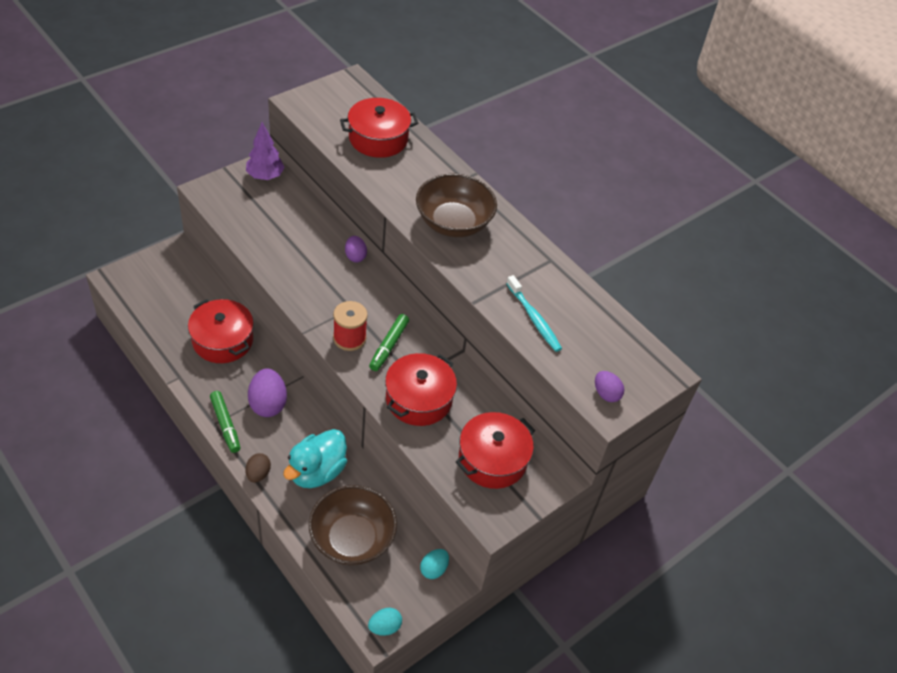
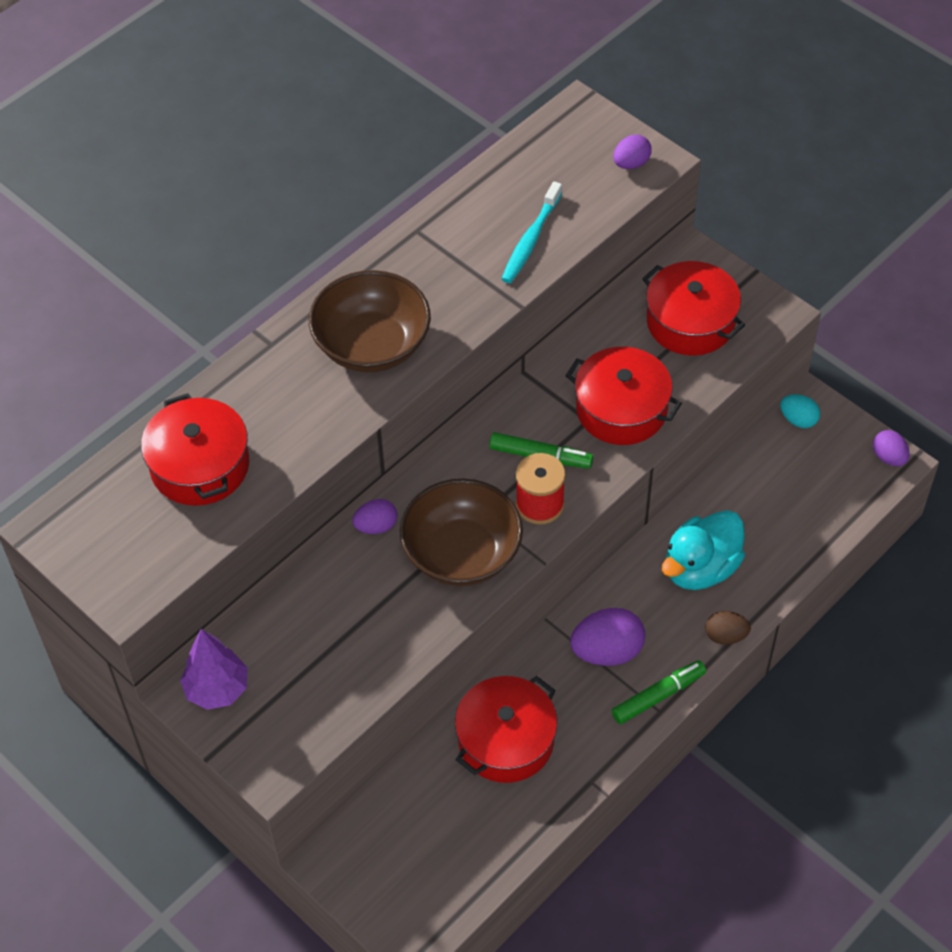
camera: 90 degrees left, 5 degrees up
turquoise duck [283,429,347,488] -> turquoise duck turned 105 degrees clockwise [662,510,745,590]
brown bowl [309,485,397,566] -> brown bowl moved to [400,479,523,586]
turquoise egg [368,608,402,636] -> purple egg [873,430,910,466]
turquoise toothbrush [506,275,562,352] -> turquoise toothbrush turned 150 degrees clockwise [502,181,562,283]

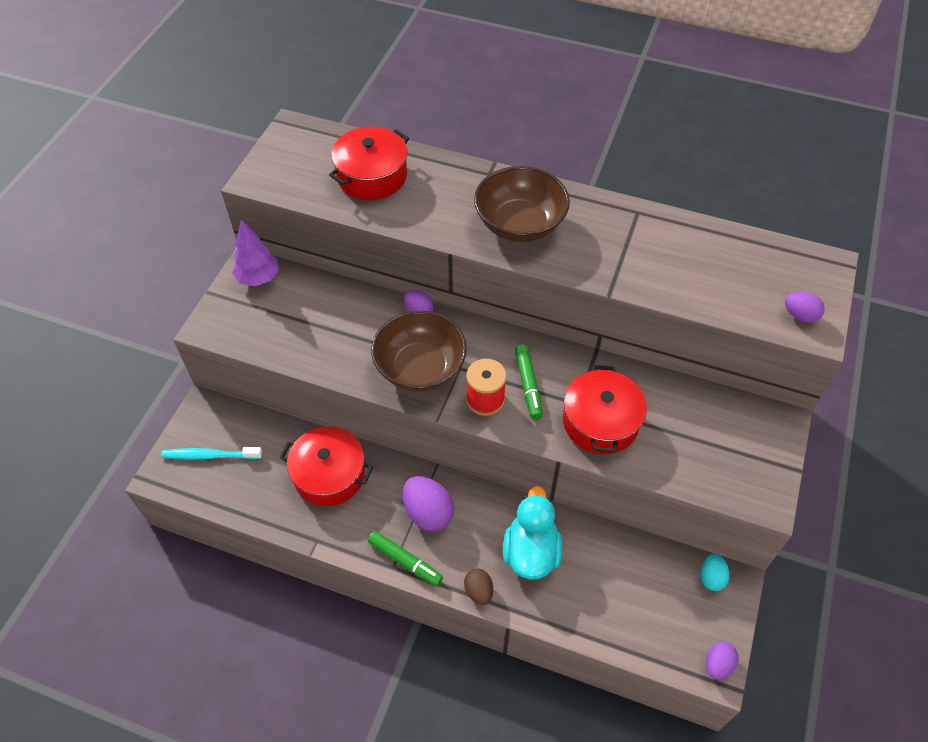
camera: 65 degrees right, 0 degrees up
turquoise toothbrush [502,181,562,283] -> turquoise toothbrush moved to [161,447,262,460]
red pot [642,261,745,356] -> none
turquoise duck [662,510,745,590] -> turquoise duck turned 75 degrees clockwise [503,486,562,580]

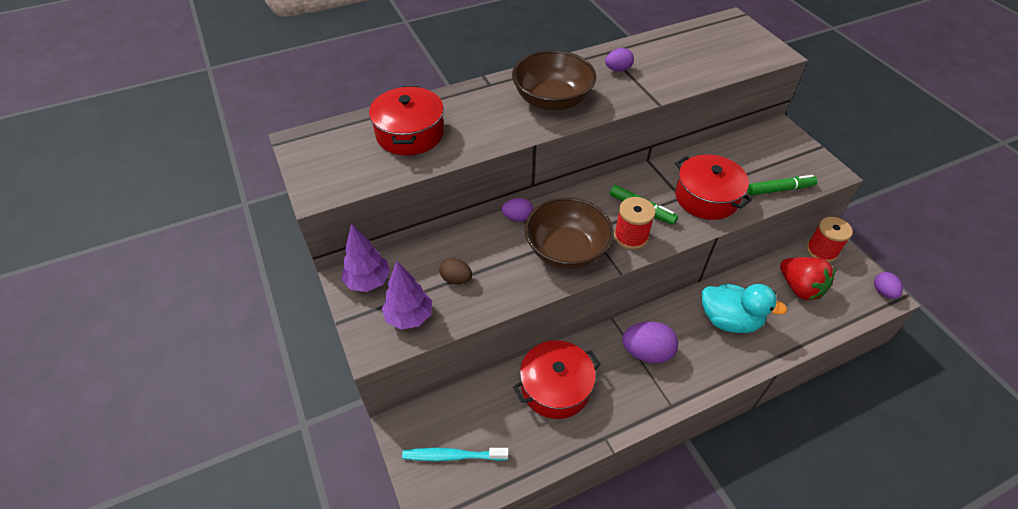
camera: 45 degrees left, 5 degrees down
turquoise toothbrush [161,447,262,460] -> turquoise toothbrush turned 45 degrees clockwise [402,448,509,461]
green marker [368,531,443,586] -> green marker moved to [747,175,817,195]
brown egg [464,568,493,605] -> brown egg moved to [440,258,472,284]
turquoise duck [503,486,562,580] -> turquoise duck turned 150 degrees clockwise [702,284,788,333]
turquoise egg [701,553,729,591] -> red spool [807,217,853,262]
purple egg [785,292,825,323] -> purple egg moved to [605,48,634,72]
none -> purple tree [382,261,432,330]
none -> red strawberry [780,257,835,300]

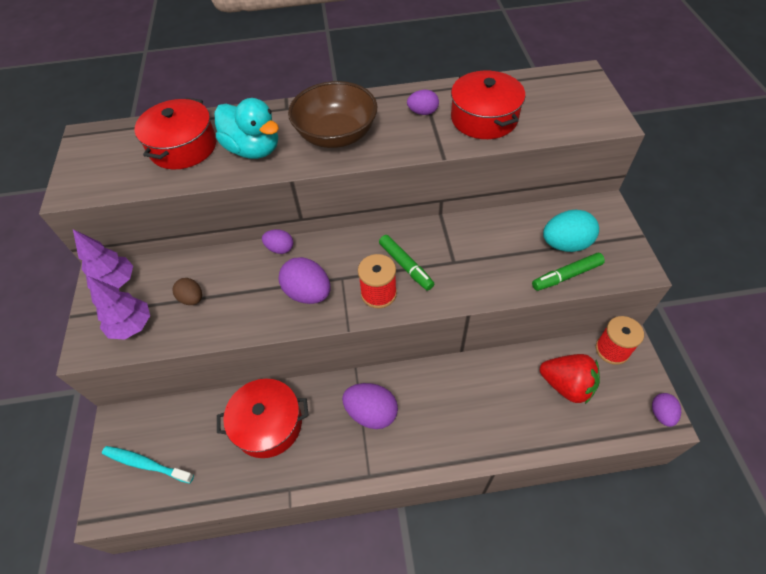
camera: 20 degrees right, 5 degrees up
brown bowl [525,197,613,269] -> purple egg [278,257,331,304]
red pot [675,154,752,220] -> red pot moved to [451,71,525,139]
turquoise duck [702,284,788,333] -> turquoise duck moved to [215,98,279,159]
green marker [747,175,817,195] -> green marker turned 150 degrees clockwise [532,253,605,291]
red strawberry [780,257,835,300] -> red strawberry turned 45 degrees counterclockwise [540,354,600,404]
none -> turquoise egg [543,210,599,252]

